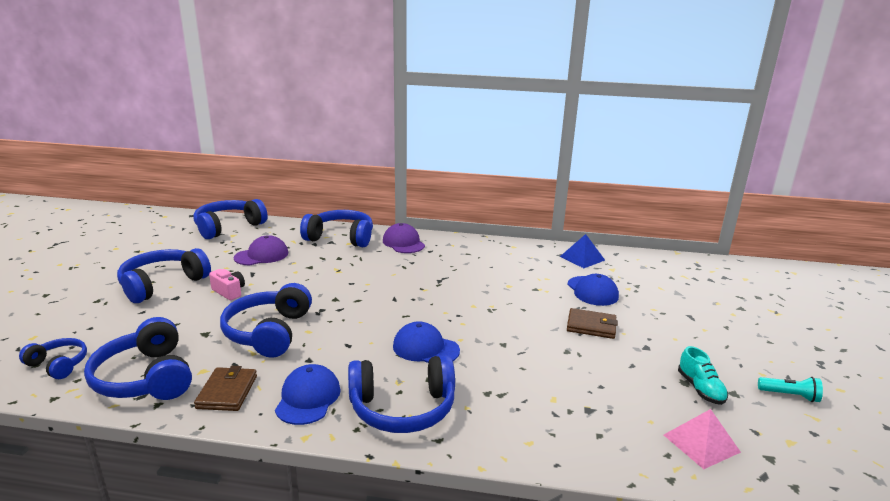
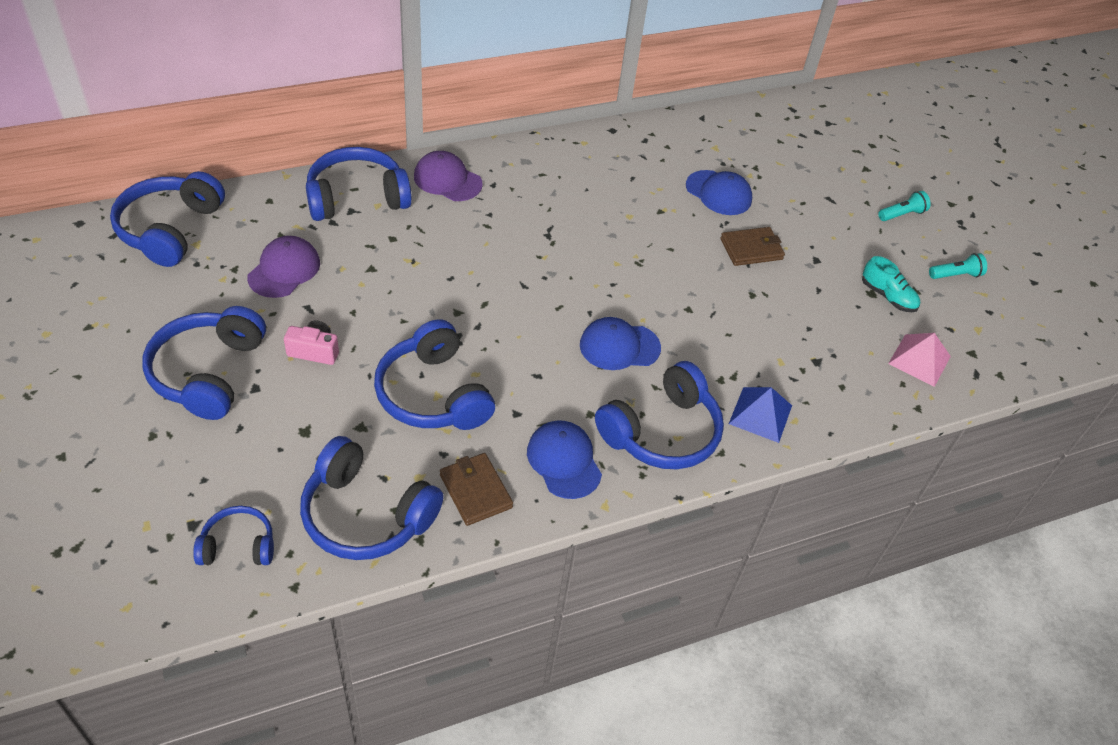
camera: 35 degrees left, 25 degrees up
blue pyramid [560,234,605,268] -> blue pyramid moved to [729,387,792,443]
none -> turquoise flashlight [878,191,931,221]

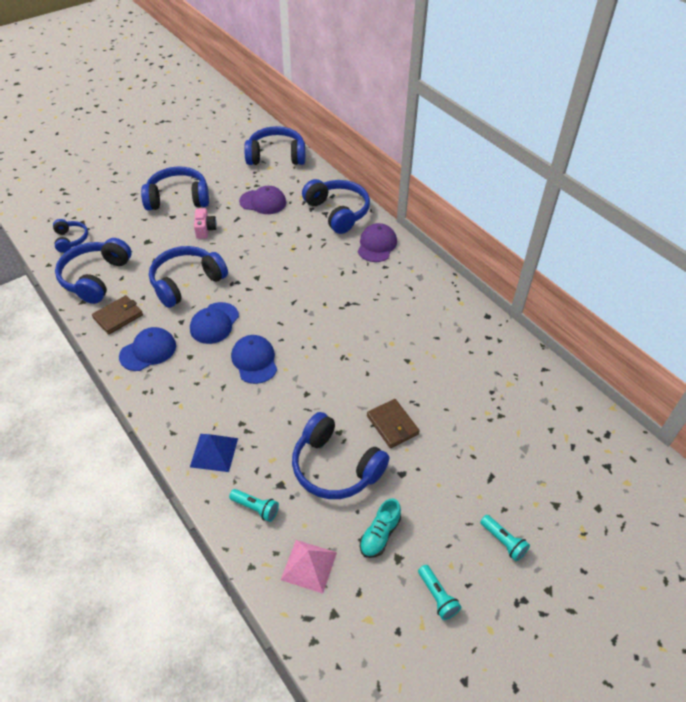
camera: 80 degrees right, 0 degrees up
blue headphones [595,361,724,469] -> blue headphones moved to [292,412,389,499]
blue cap [686,170,752,215] -> blue cap moved to [190,302,239,344]
none -> turquoise flashlight [229,489,279,522]

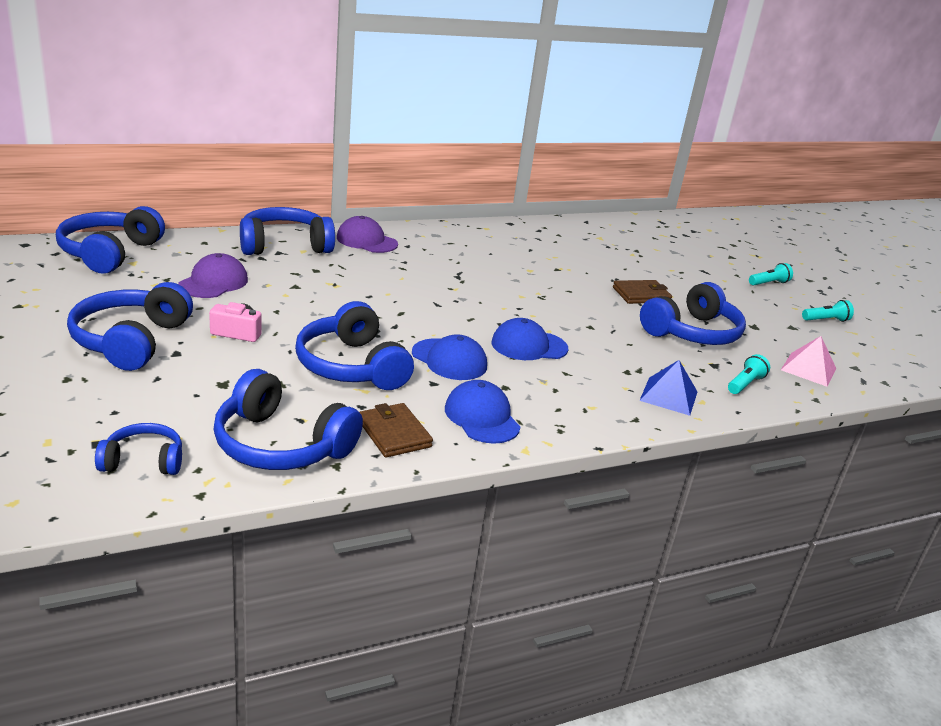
camera: 80 degrees left, 20 degrees down
turquoise shoe [360,498,401,558] -> none

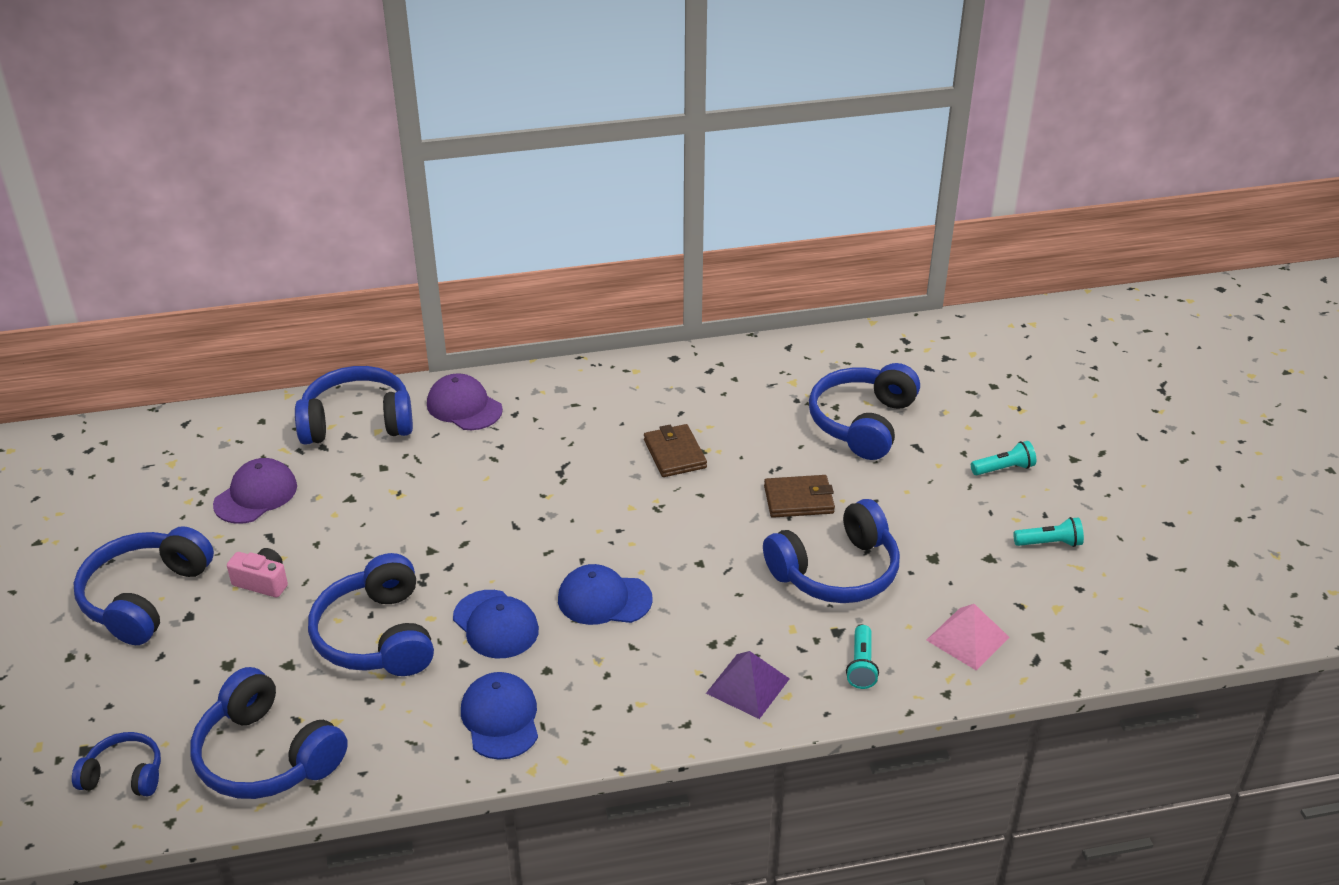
camera: 15 degrees right, 10 degrees up
blue headphones [56,206,165,274] -> blue headphones moved to [809,363,920,460]
brown wallet [359,403,433,457] -> brown wallet moved to [644,424,707,477]
blue pyramid [639,360,698,416] -> purple pyramid [706,651,790,719]
turquoise flashlight [728,354,770,394] -> turquoise flashlight turned 135 degrees clockwise [846,625,879,689]

